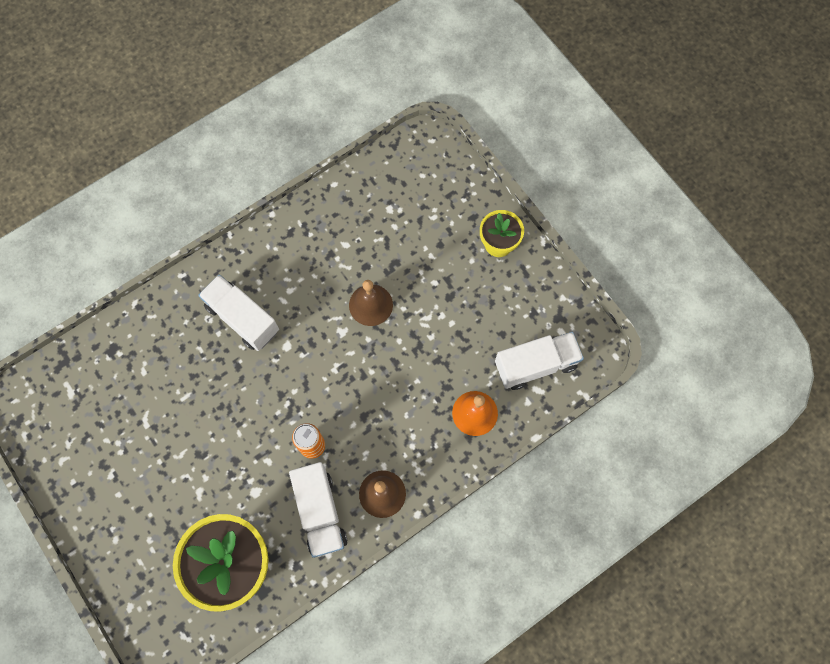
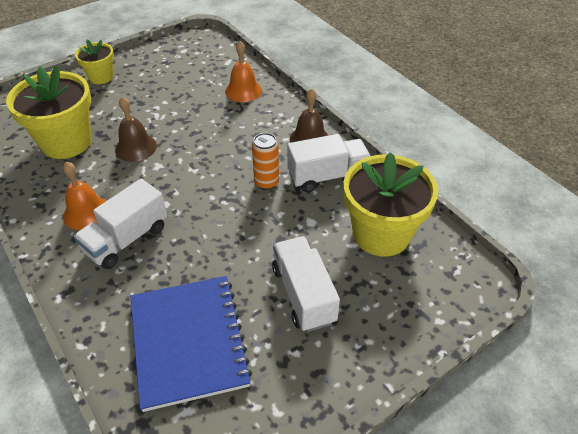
camera: 90 degrees left, 25 degrees down
white truck [495,332,584,390] -> white truck moved to [272,236,340,332]
none -> yellow flower pot [6,65,92,159]
none -> orange bell [63,162,106,230]
none -> blue notebook [130,276,252,412]

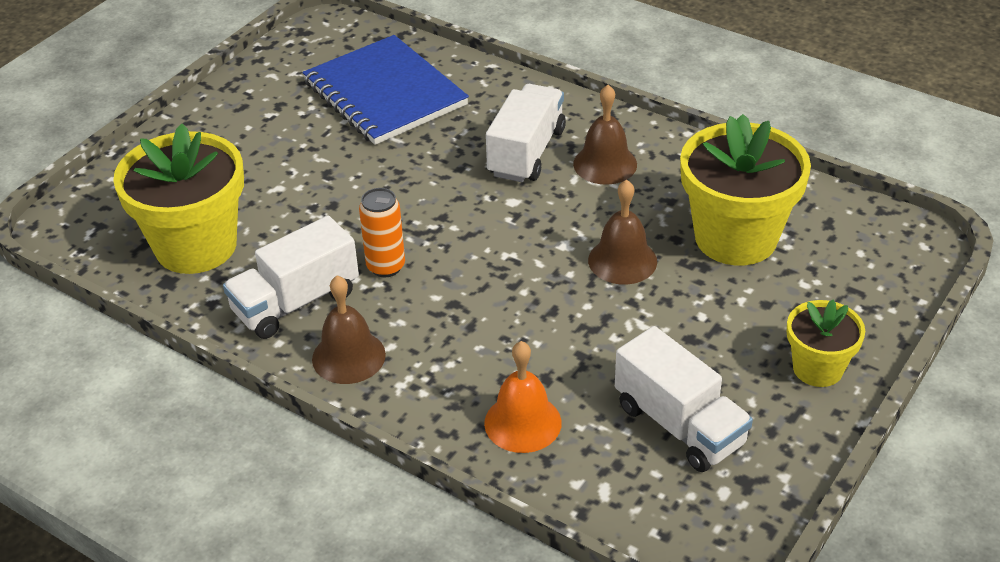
camera: 160 degrees right, 5 degrees down
orange bell [63,162,106,230] -> brown bell [573,85,637,185]
white truck [272,236,340,332] -> white truck moved to [615,326,753,472]

